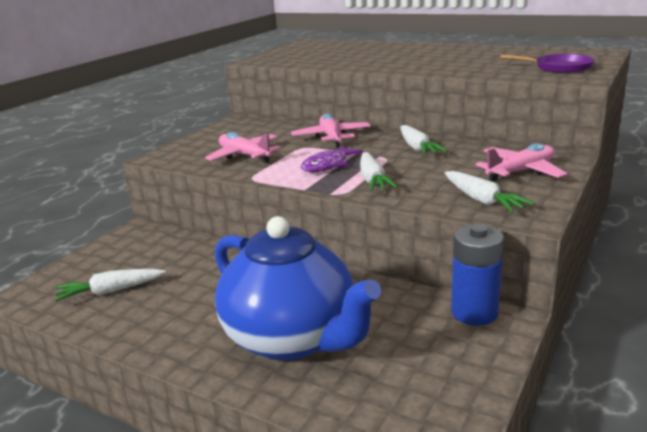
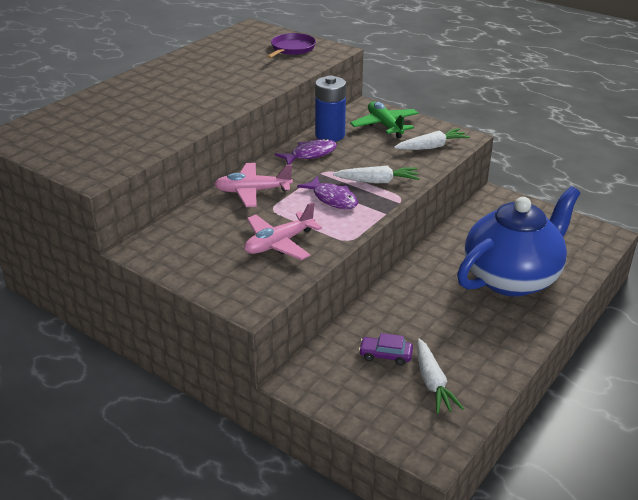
camera: 85 degrees left, 10 degrees up
white carrot [400,125,447,155] -> purple fish [275,139,337,165]
blue battery [451,224,504,326] -> blue battery moved to [315,76,346,142]
pink plane [476,143,567,182] -> green plane [350,101,419,138]
none -> purple car [359,333,413,365]

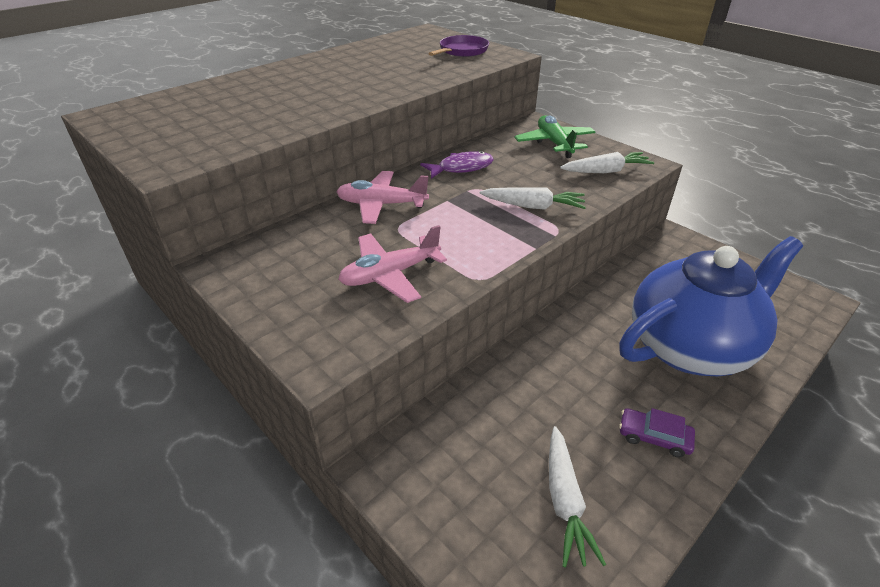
camera: 10 degrees right, 5 degrees up
purple fish [297,176,358,209] -> none
blue battery [315,76,346,142] -> none
purple car [359,333,413,365] -> purple car moved to [619,408,695,458]

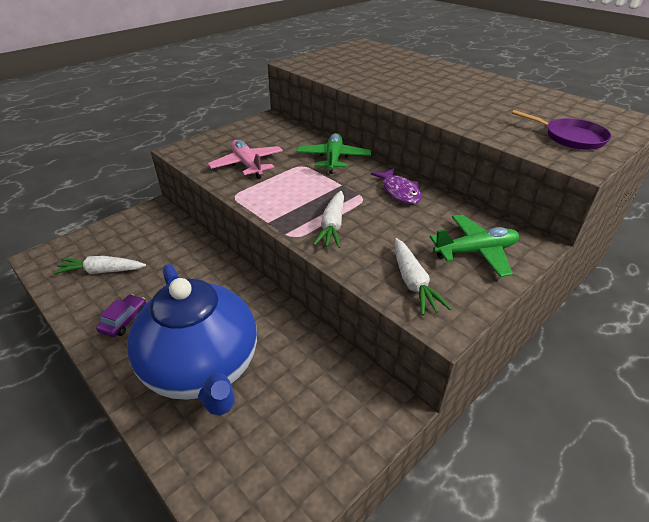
camera: 90 degrees right, 0 degrees up
pink plane [336,171,429,224] -> green plane [296,133,371,174]

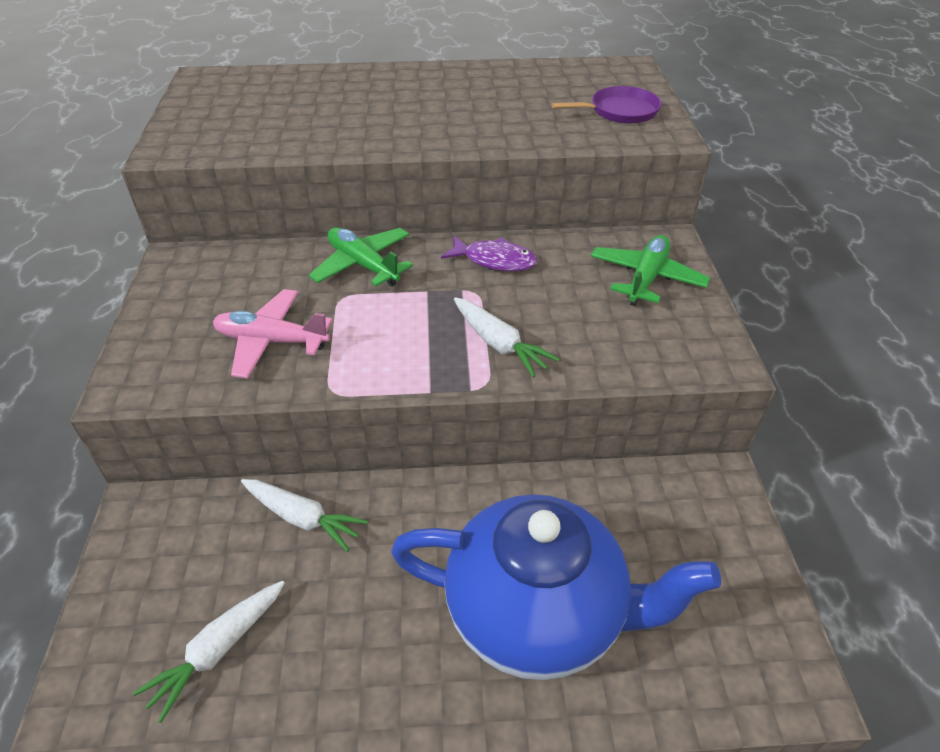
camera: 50 degrees left, 5 degrees up
purple car [96,294,146,337] -> none
white carrot [395,238,452,316] -> white carrot moved to [241,479,368,552]

